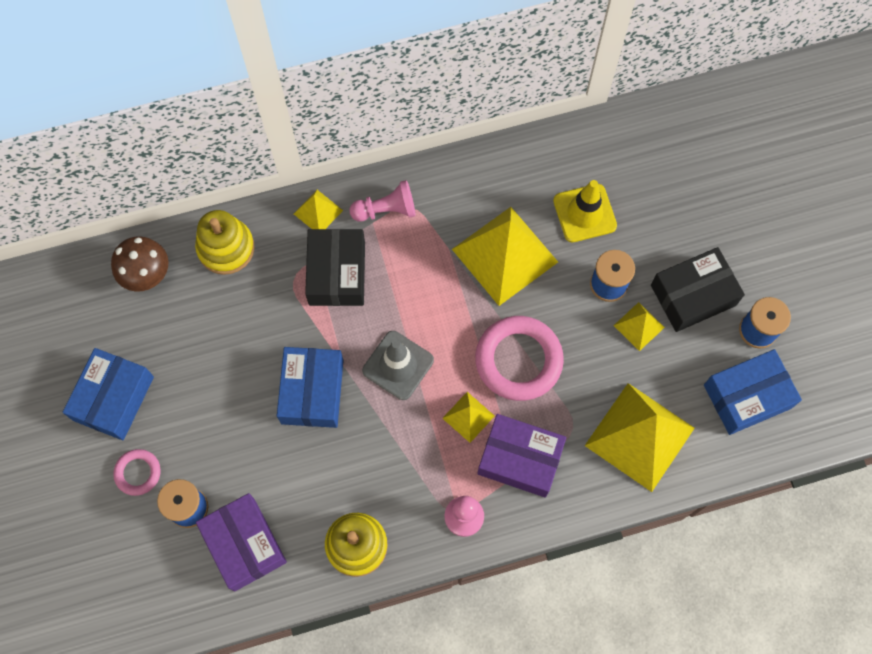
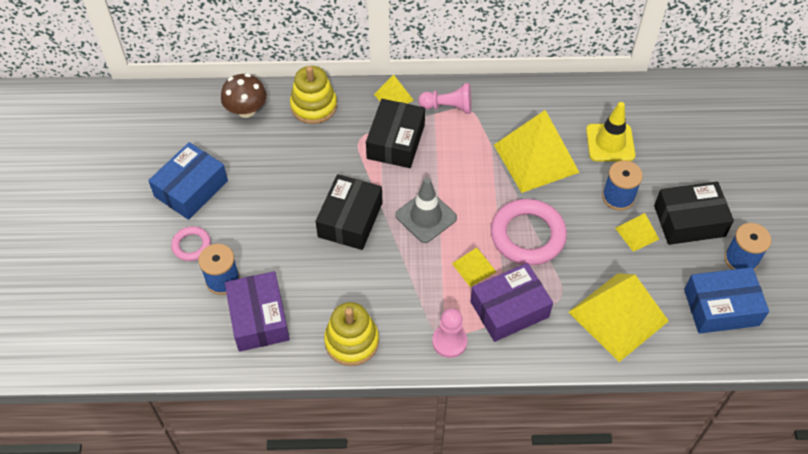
camera: 15 degrees right, 15 degrees down
blue box [277,347,344,428] -> black box [316,174,383,250]
purple box [478,414,566,498] -> purple box turned 60 degrees counterclockwise [470,263,553,342]

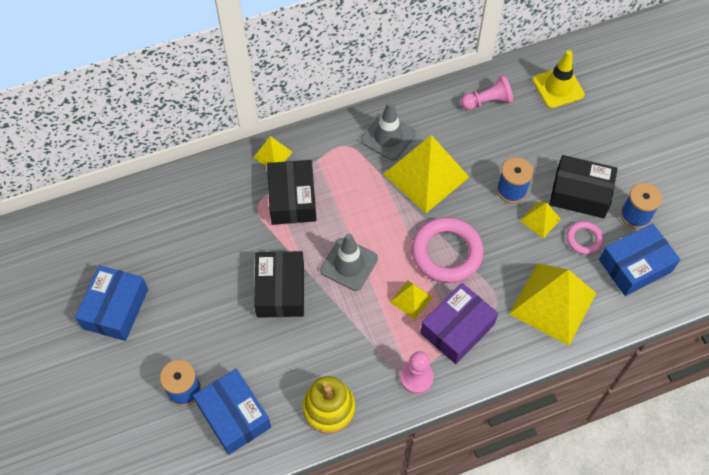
camera: 20 degrees left, 5 degrees up
pink ring [171,226,211,261] -> pink ring moved to [566,221,604,255]
brown mushroom [221,73,267,118] -> none
purple box [225,271,290,352] -> blue box [193,369,271,455]
yellow stacking toy [290,66,337,124] -> none
pink pawn [418,83,472,114] -> pink pawn moved to [461,75,513,110]
yellow traffic cone [586,102,635,161] -> yellow traffic cone moved to [532,50,585,108]
black box [654,181,734,245] -> black box turned 45 degrees clockwise [549,155,618,218]
none -> grey traffic cone [361,101,416,161]

